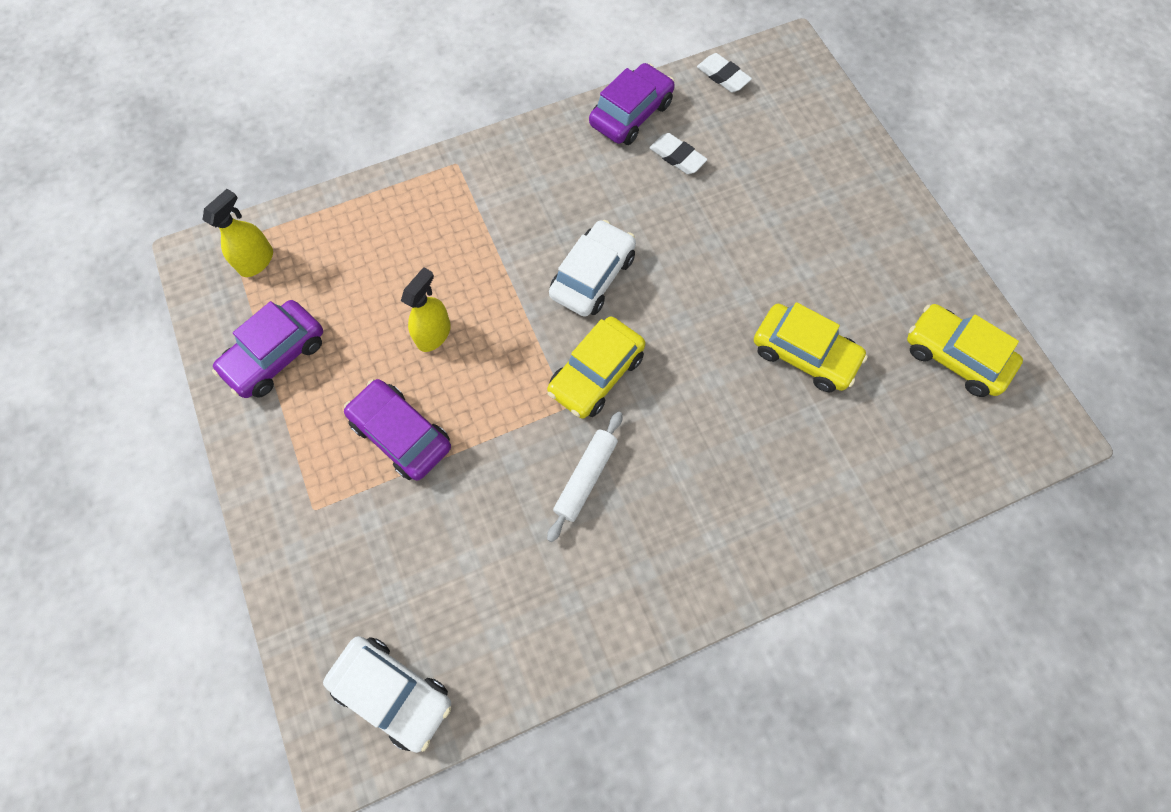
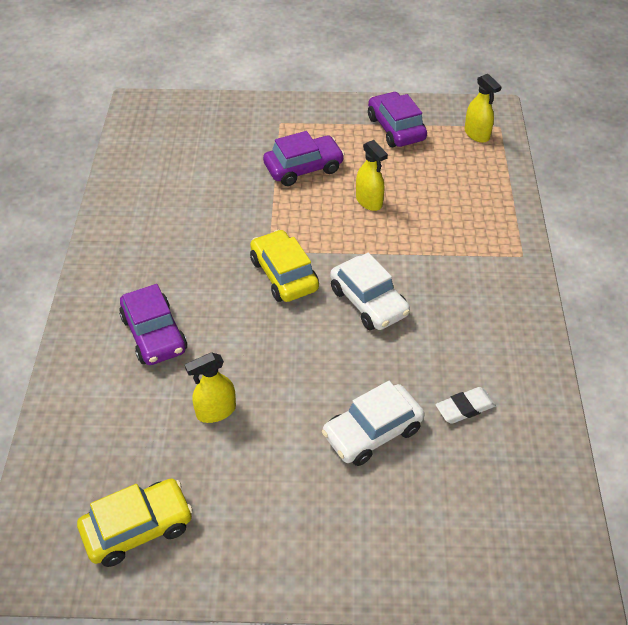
camera: 115 degrees right, 20 degrees down
white car [323,636,451,753] -> white car moved to [322,381,424,466]
white rolling pin [547,412,623,542] -> none
purple car [589,63,675,145] -> purple car moved to [119,284,187,365]
white eraser [697,53,752,93] -> none
yellow car [754,302,868,392] -> yellow spray bottle [185,352,236,423]

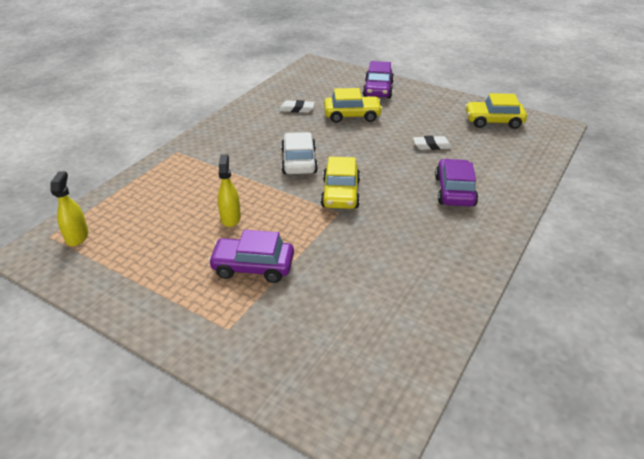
camera: 150 degrees left, 10 degrees down
yellow spray bottle [185,352,236,423] -> white eraser [413,136,452,150]
white car [322,381,424,466] -> yellow car [324,88,383,123]
purple car [368,91,427,147] -> purple car moved to [363,61,394,98]

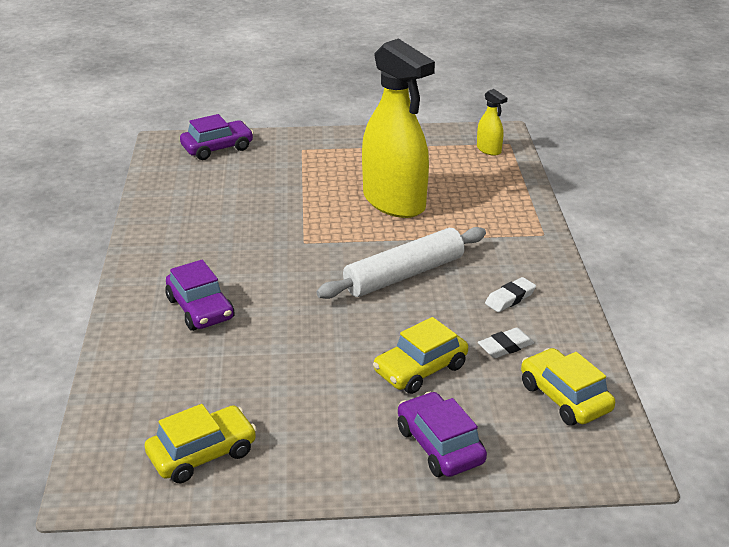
camera: 145 degrees right, 5 degrees down
purple car [208,230,294,283] -> purple car moved to [180,114,254,160]
yellow spray bottle [218,154,241,227] -> yellow spray bottle [362,38,435,218], size x2.39
white car [281,132,318,174] -> white rolling pin [316,227,486,299]
yellow car [321,157,360,209] -> yellow car moved to [521,348,615,426]
white eraser [413,136,452,150] -> white eraser moved to [485,277,536,312]

